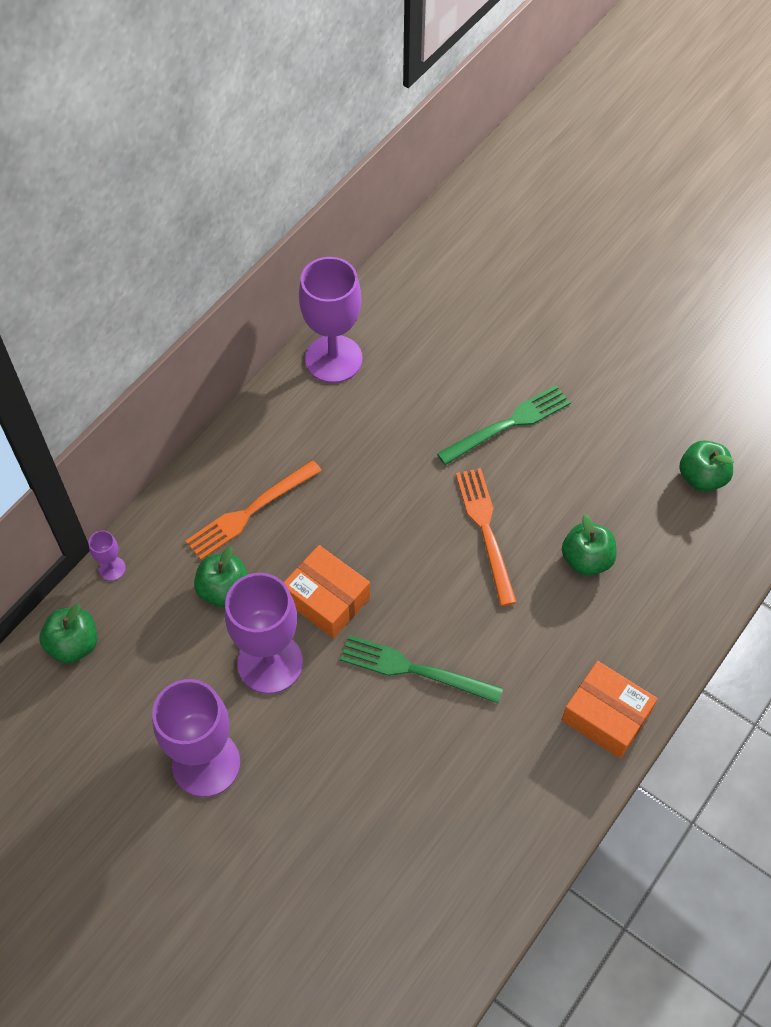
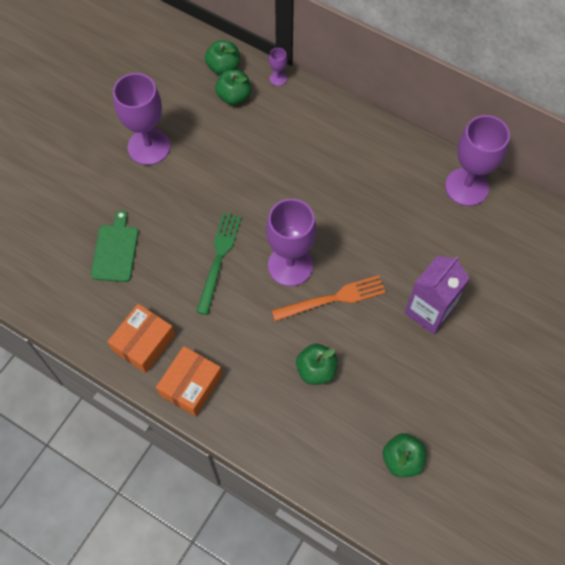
camera: 85 degrees right, 5 degrees up
orange fork [185,460,322,560] -> none
green apple [194,547,248,607] -> green apple moved to [215,70,251,105]
purple goblet [225,573,303,694] -> purple goblet moved to [266,199,316,286]
orange box [284,545,370,638] -> orange box moved to [108,304,175,373]
green fork [437,385,571,465] -> purple carton [405,256,470,334]
none -> green cutting board [91,210,138,282]

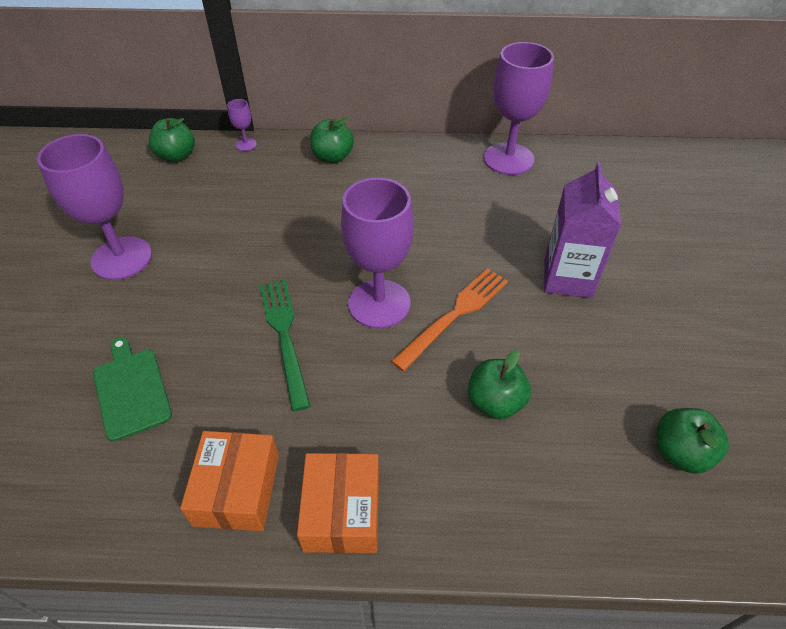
camera: 30 degrees left, 15 degrees down
green apple [215,70,251,105] -> green apple moved to [310,117,354,163]

